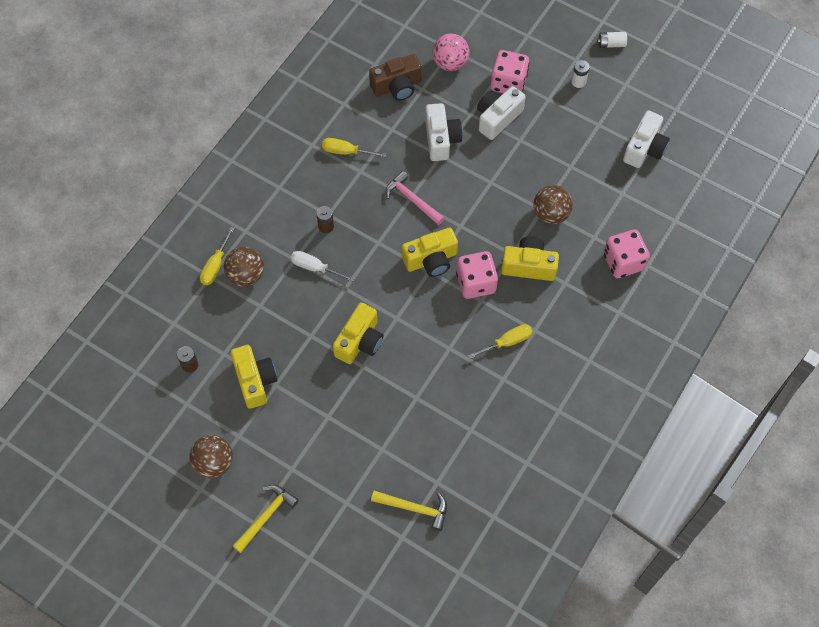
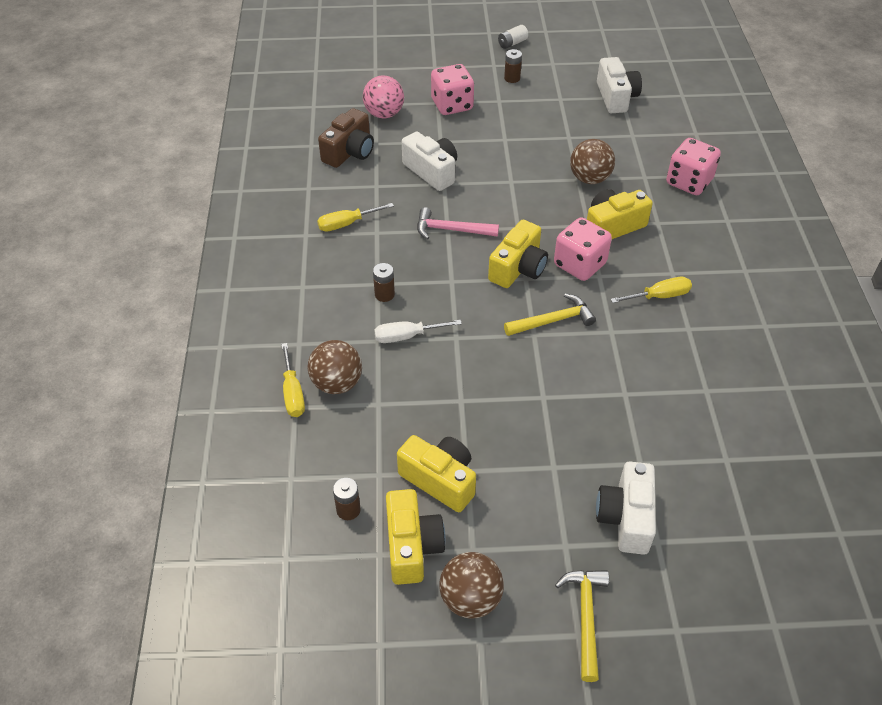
camera: 35 degrees left, 15 degrees down
yellow camera [333,303,383,364] -> yellow camera moved to [386,489,446,585]
yellow hammer [371,491,447,531] -> yellow hammer moved to [504,294,596,336]
yellow screwdriver [468,324,532,359] -> yellow screwdriver turned 45 degrees clockwise [610,277,692,303]
white camera [477,86,526,140] -> white camera moved to [596,462,656,555]
white battery [571,60,590,88] -> brown battery [504,49,522,83]

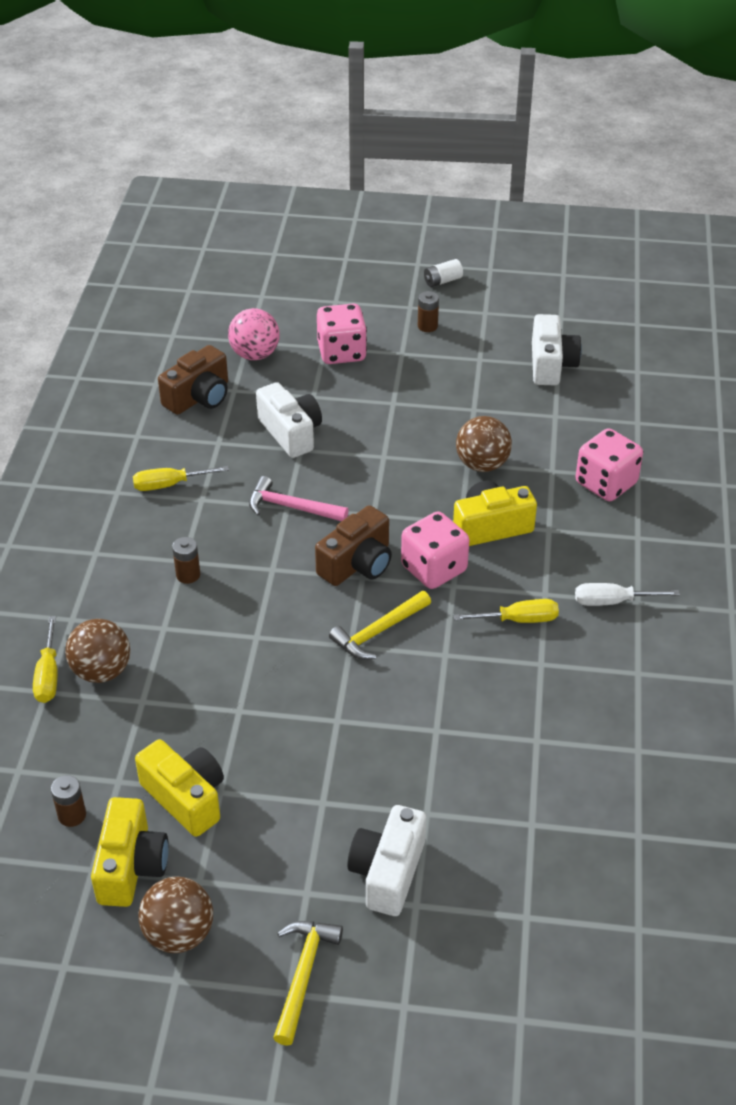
camera: 10 degrees right, 5 degrees down
white screwdriver [374,320,462,343] -> white screwdriver moved to [575,583,680,606]
yellow camera [488,220,548,288] -> brown camera [315,505,392,586]
yellow hammer [504,294,596,336] -> yellow hammer turned 150 degrees clockwise [329,591,431,660]

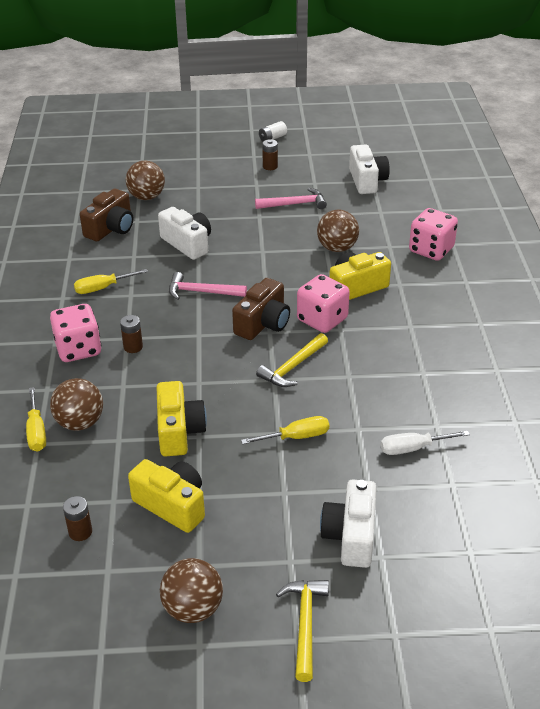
camera: 10 degrees left, 5 degrees down
yellow camera [91,797,169,907] -> yellow camera moved to [157,381,207,457]
pink ball [228,308,280,360] -> brown ball [126,161,165,200]
pink dice [317,304,367,364] -> pink dice moved to [50,304,101,362]
yellow screwdriver [453,599,559,623] -> yellow screwdriver moved to [241,416,329,444]
white screwdriver [575,583,680,606] -> white screwdriver moved to [380,431,470,455]
none -> pink hammer [255,188,327,209]

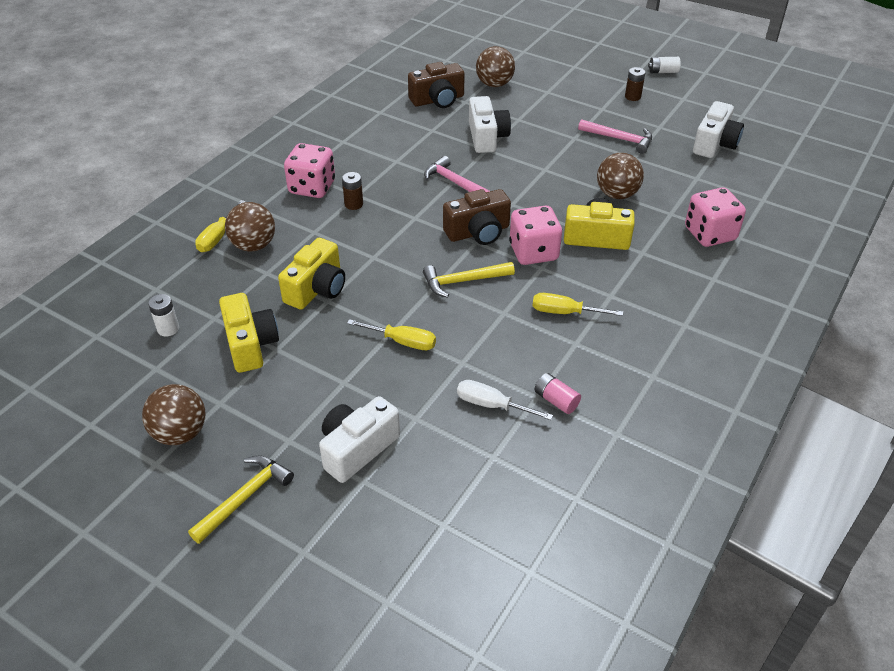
camera: 35 degrees right, 5 degrees up
brown battery [63,496,92,541] -> white battery [148,294,179,336]
yellow screwdriver [74,269,148,294] -> yellow screwdriver moved to [533,293,623,316]
none -> pink battery [534,373,581,414]

